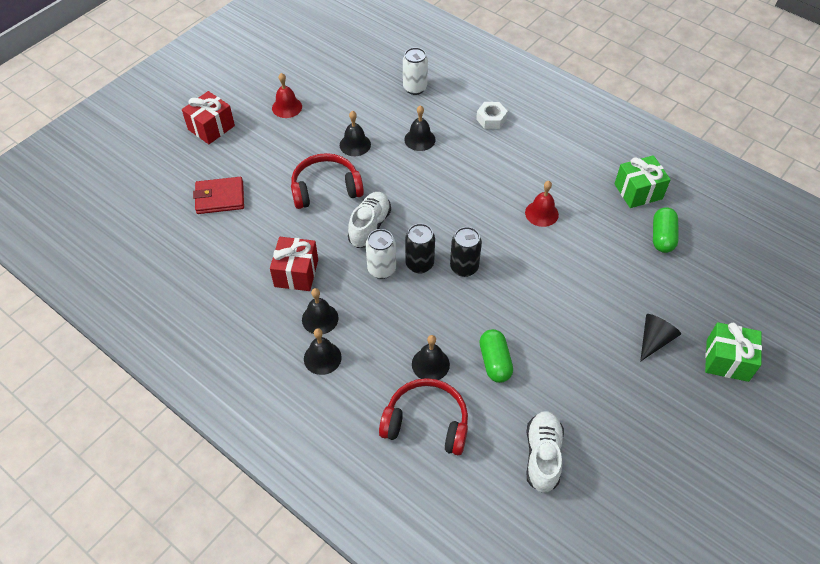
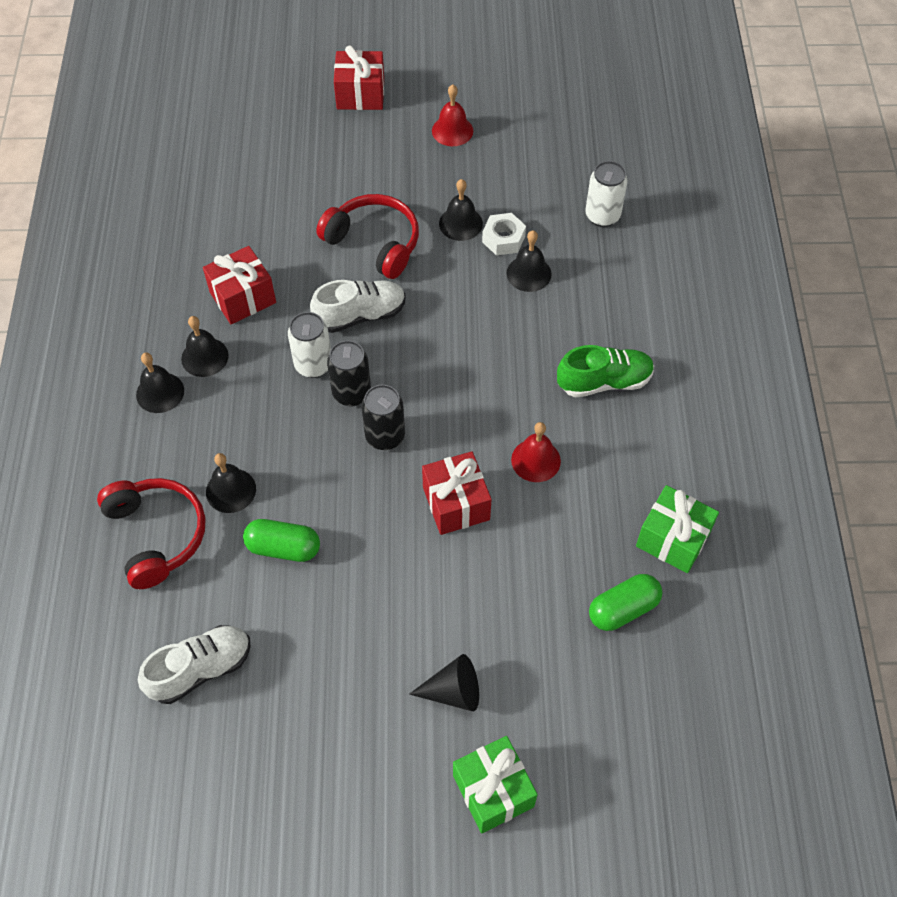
camera: 50 degrees right, 5 degrees up
red wallet [193,177,244,214] -> none
white nut [476,102,508,129] -> white nut moved to [482,213,526,255]
green capsule [480,329,513,383] -> green capsule turned 60 degrees clockwise [243,519,320,562]
none -> red gift [422,451,492,535]
none -> green shoe [557,345,654,398]

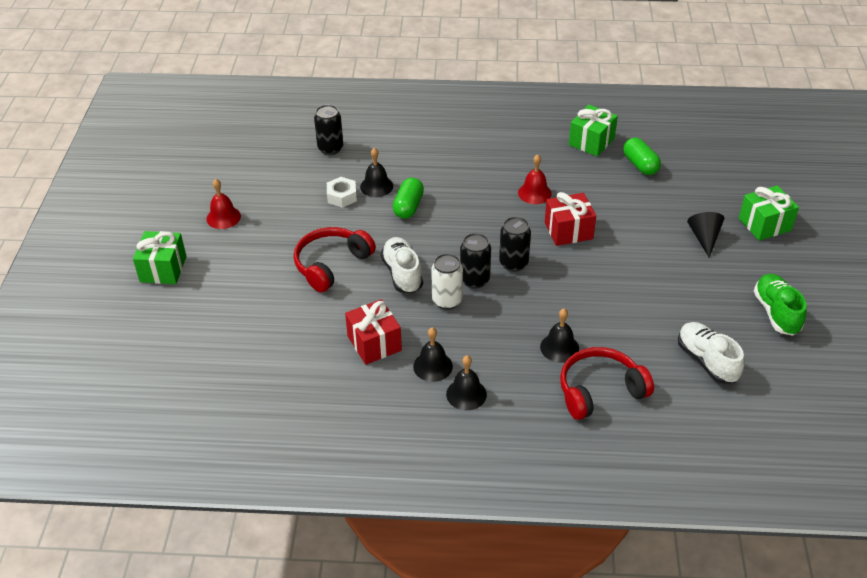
camera: 85 degrees left, 15 degrees down
green capsule [243,519,320,562] -> green capsule moved to [393,178,424,219]
red gift [334,46,384,110] -> green gift [133,231,187,284]
black bell [439,179,483,241] -> none
green shoe [557,345,654,398] -> green shoe moved to [754,274,807,336]
white can [585,161,627,227] -> black can [314,105,343,155]

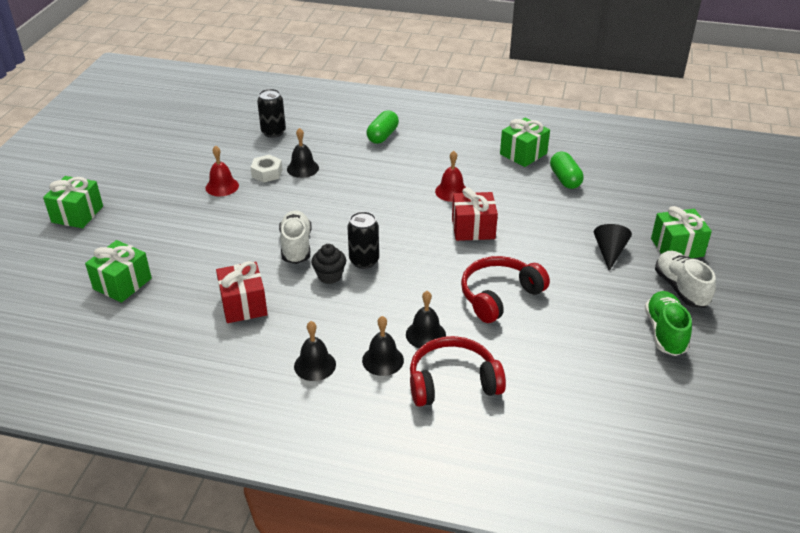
camera: 10 degrees right, 5 degrees down
red bell [206,179,241,229] -> red bell moved to [205,146,239,196]
red headphones [294,227,376,292] -> red headphones moved to [461,256,550,323]
green capsule [393,178,424,219] -> green capsule moved to [367,111,399,144]
black bell [413,327,453,382] -> black bell moved to [362,316,404,376]
white can [431,253,463,310] -> black cupcake [311,244,346,284]
black can [499,217,531,272] -> none
white shoe [678,322,745,384] -> white shoe moved to [655,251,716,308]
none -> green gift [85,240,152,303]

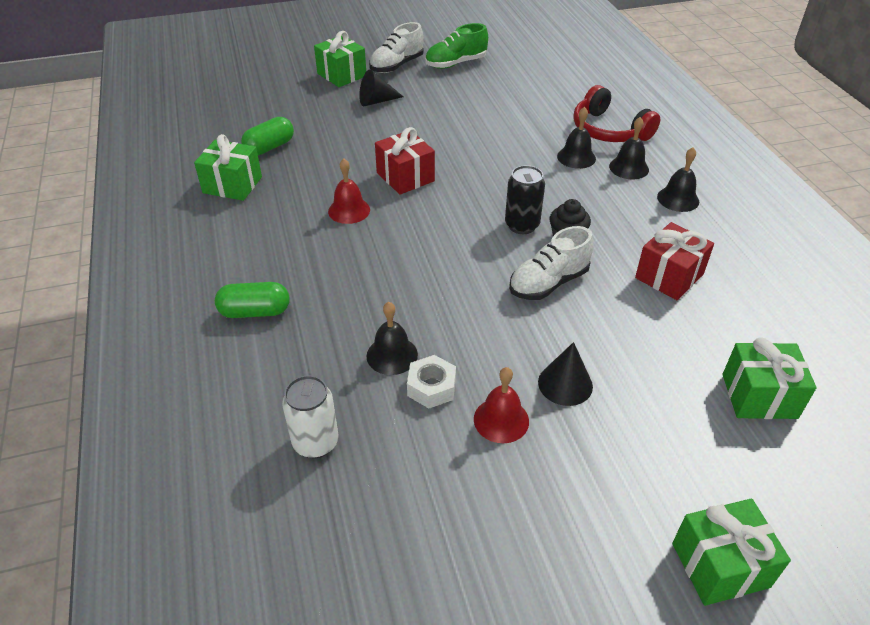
camera: 120 degrees left, 5 degrees up
black can [257,89,286,138] -> white can [282,375,339,458]
red headphones [461,256,550,323] -> none
none -> black cone [538,342,593,406]

